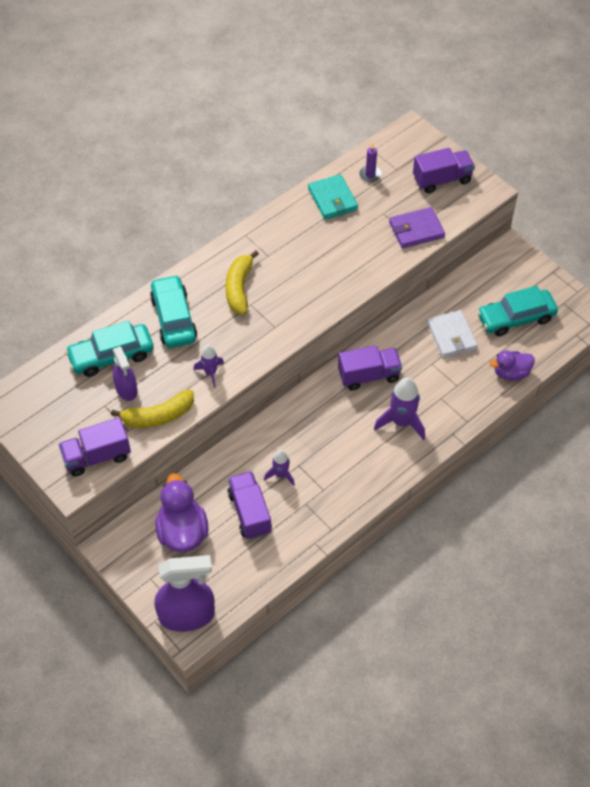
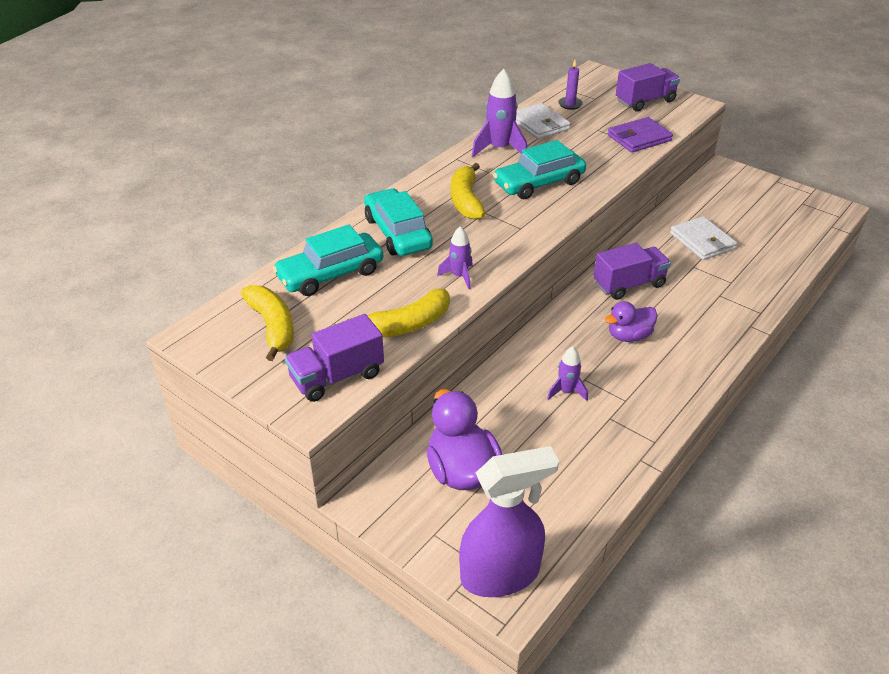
camera: 10 degrees left, 15 degrees down
purple spray bottle [113,346,137,401] -> none
purple truck [227,471,272,540] -> none
turquoise wallet [308,174,358,220] -> white wallet [516,103,570,139]
purple rocket [374,377,425,440] -> purple rocket moved to [472,69,527,157]
turquoise car [477,286,558,336] -> turquoise car moved to [493,140,586,199]
purple duck [490,350,535,380] -> purple duck moved to [605,301,657,342]
none -> yellow banana [241,285,294,361]

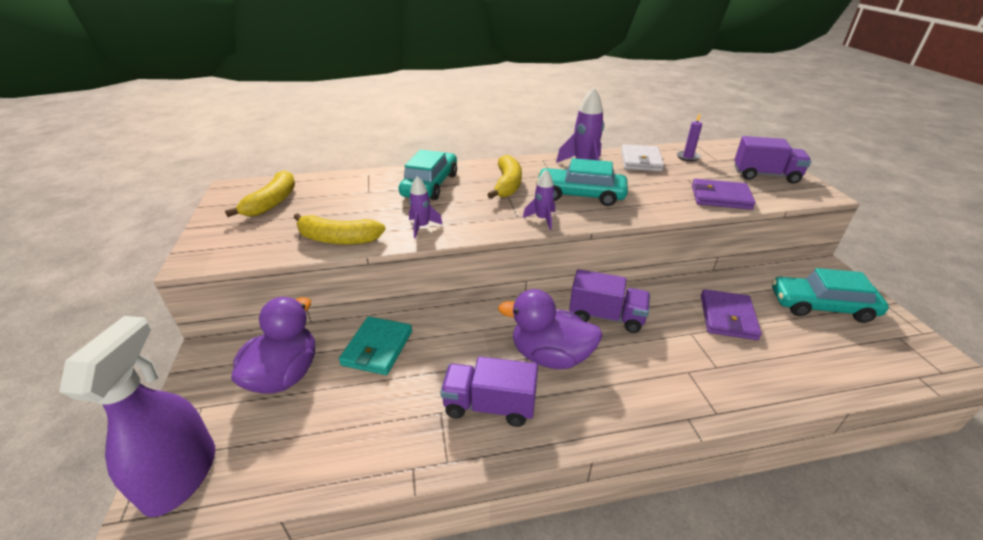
camera: 40 degrees right, 5 degrees down
turquoise car [273,224,383,296] -> turquoise car moved to [772,268,889,323]
purple truck [285,314,384,402] -> purple truck moved to [440,357,538,427]
yellow banana [451,163,485,220] -> yellow banana turned 150 degrees clockwise [487,155,522,199]
purple spray bottle [459,446,559,597] -> purple spray bottle turned 105 degrees counterclockwise [59,316,215,517]
purple rocket [547,347,588,401] -> purple rocket moved to [523,169,555,230]
purple duck [605,301,657,342] -> purple duck [498,289,603,369], size x1.57
white wallet [670,216,737,260] -> purple wallet [701,289,762,340]
none -> turquoise wallet [339,316,412,375]

